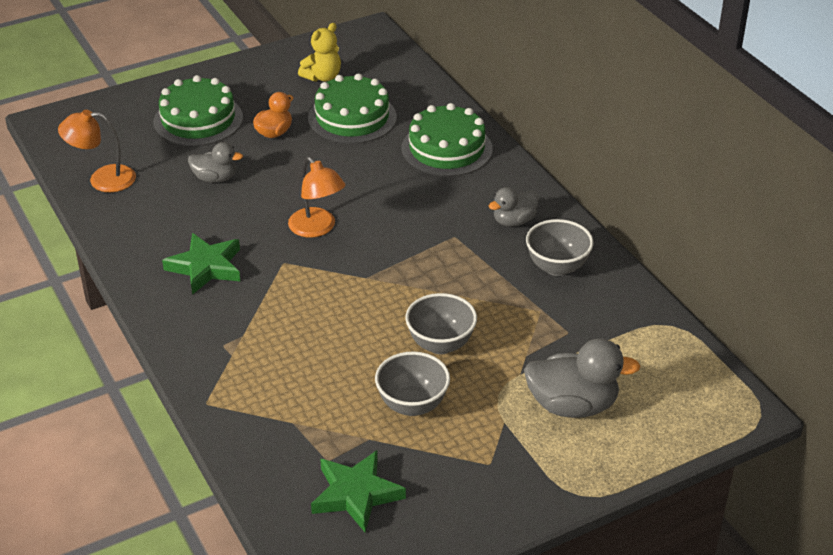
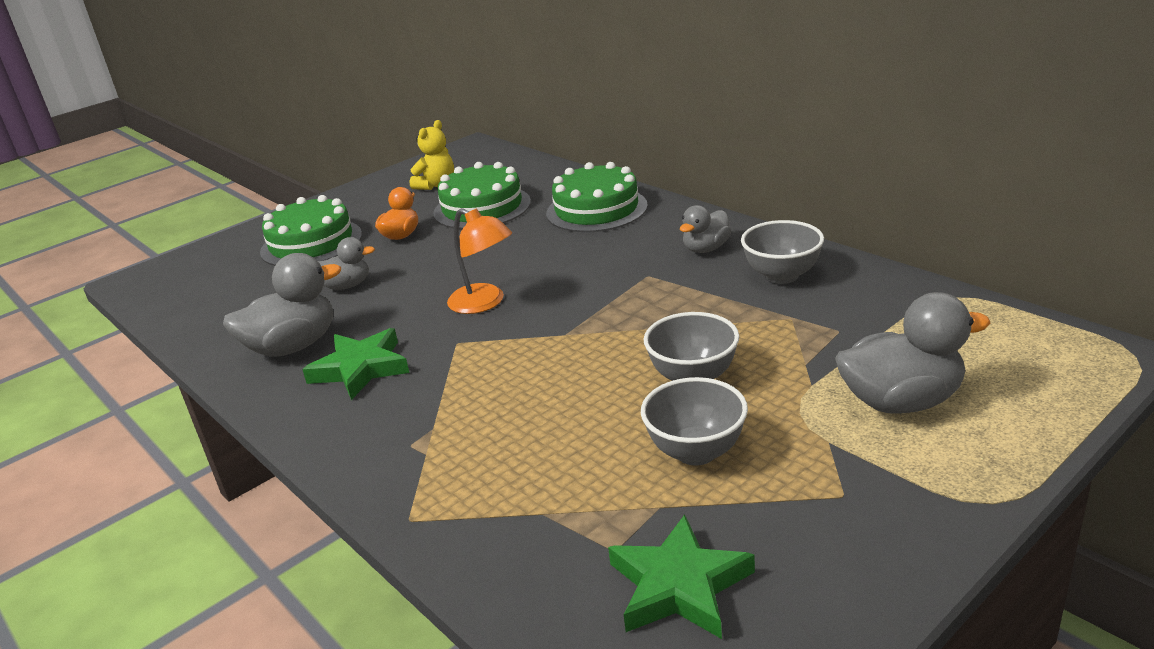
camera: 10 degrees left, 10 degrees down
orange lamp [58,110,136,192] -> none
none -> grey duck [223,253,341,357]

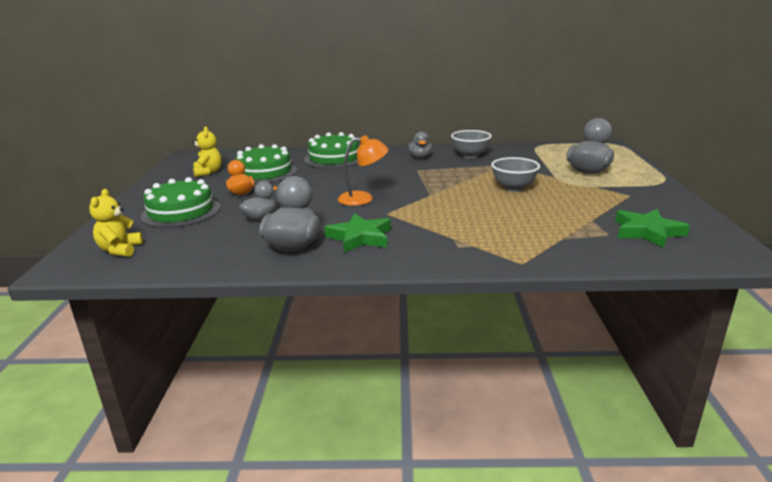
camera: 50 degrees left, 5 degrees down
grey bowl [641,377,748,465] -> none
none -> yellow teddy bear [89,189,143,257]

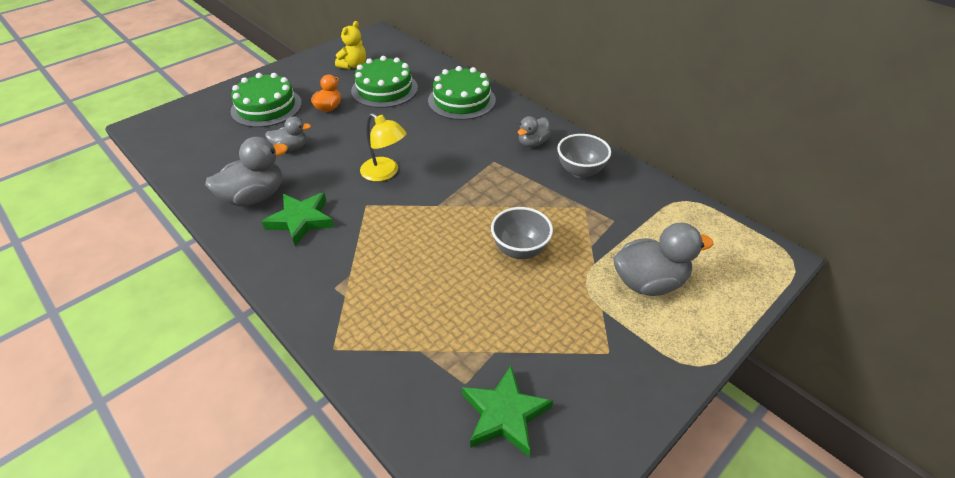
camera: 45 degrees right, 20 degrees up
yellow teddy bear [89,189,143,257] -> none
orange lamp [338,135,389,206] -> yellow lamp [360,113,407,181]

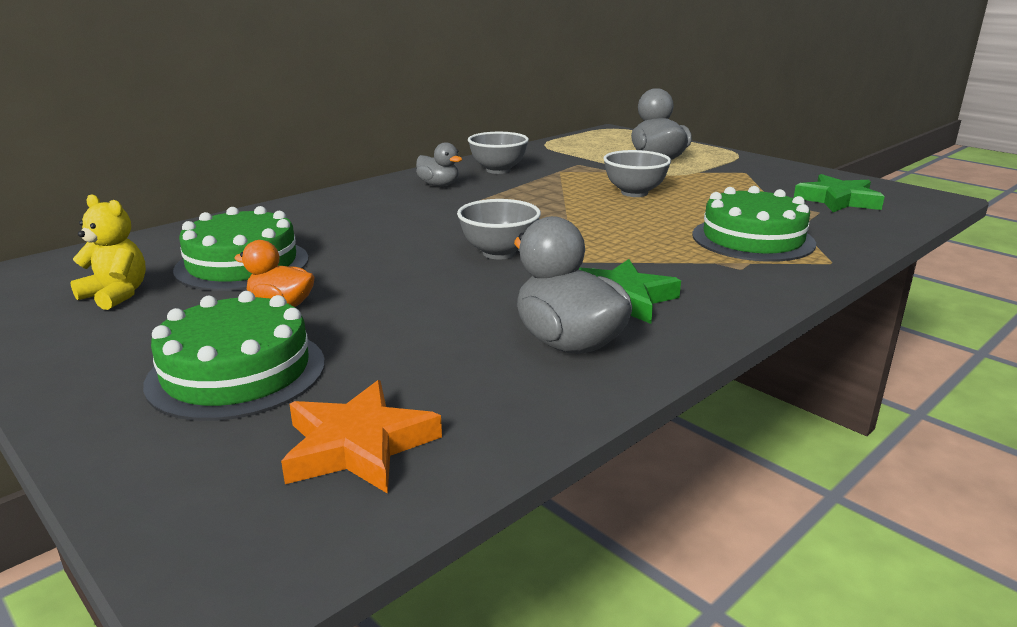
camera: 90 degrees left, 20 degrees down
grey duck [265,117,311,151] -> none
yellow lamp [360,113,407,181] -> grey bowl [457,199,541,259]
green cake [428,66,496,120] -> green cake moved to [692,186,816,262]
none -> orange star [281,380,442,494]

